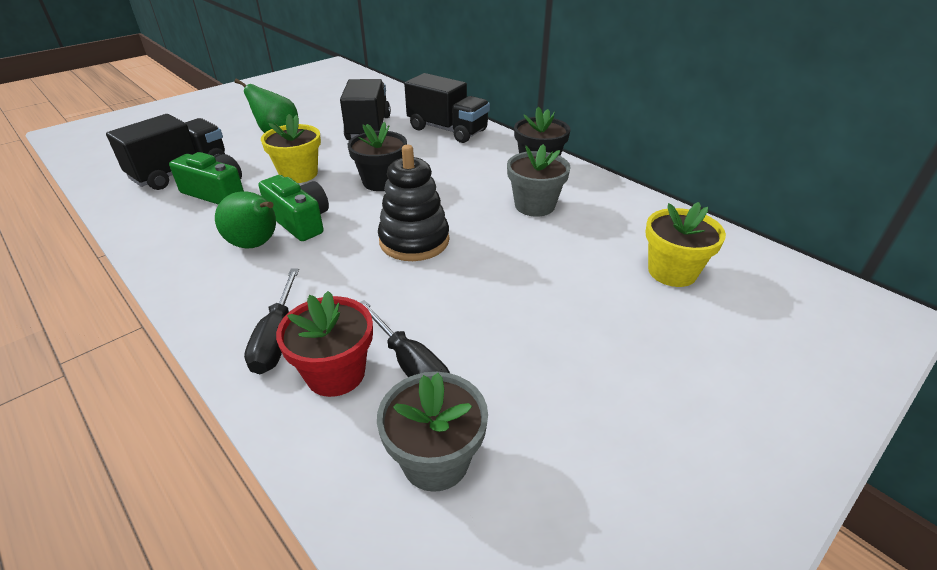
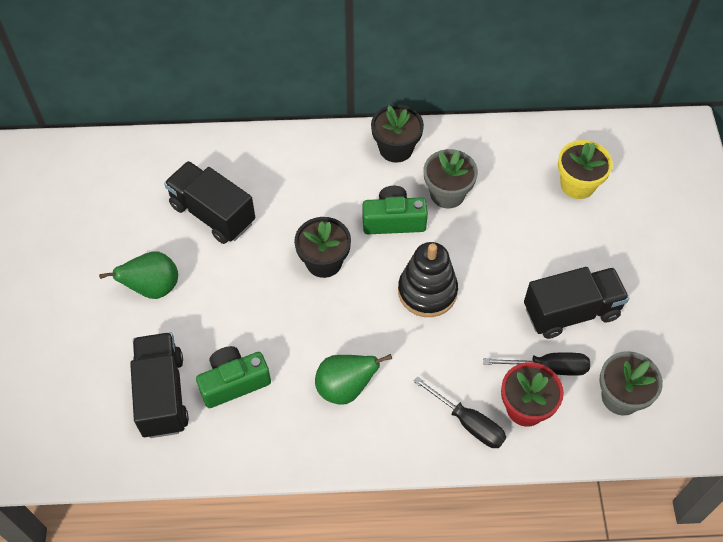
camera: 50 degrees left, 20 degrees up
green camera [258,175,329,241] -> green camera moved to [363,186,428,234]
yellow flower pot [261,114,321,183] -> none
black truck [404,73,490,143] -> black truck moved to [524,267,629,339]

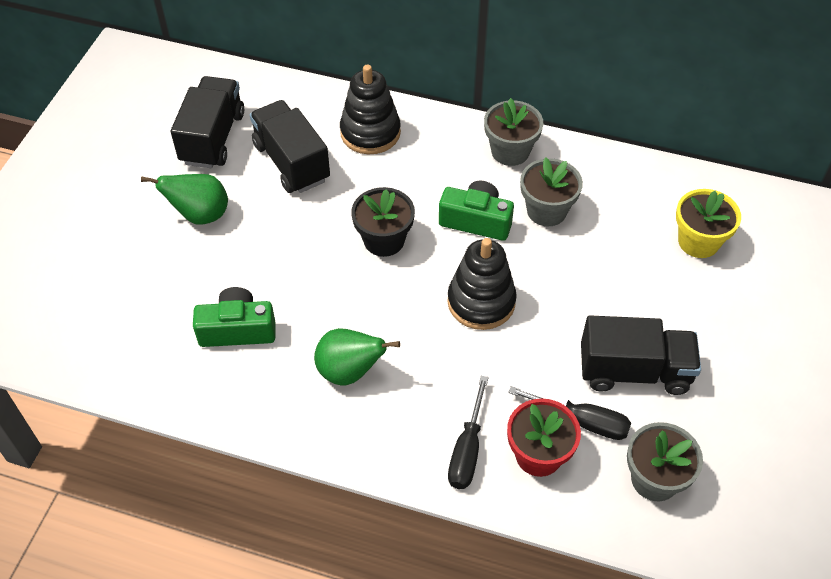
camera: 20 degrees right, 5 degrees down
black truck [130,332,189,438] -> black truck moved to [171,76,244,168]
black flower pot [371,104,424,163] -> grey flower pot [484,98,543,166]
black screwdriver [413,376,506,448] -> black screwdriver turned 45 degrees clockwise [448,376,489,489]
none -> black stacking toy [340,65,401,154]

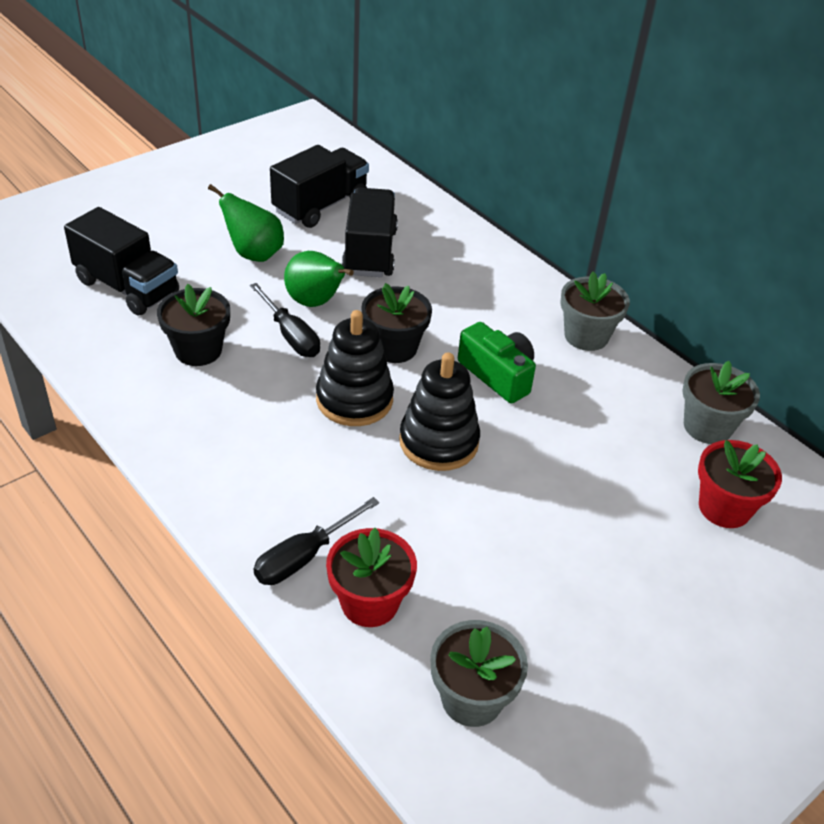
camera: 30 degrees right, 10 degrees down
green camera [193,287,276,347] -> black flower pot [157,284,230,366]
green pear [314,328,400,386] -> green pear moved to [284,251,354,307]
black stacking toy [340,65,401,154] -> black stacking toy moved to [316,310,394,426]
black screwdriver [508,386,631,440] -> black screwdriver moved to [250,283,320,357]
grey flower pot [520,157,583,226] -> grey flower pot moved to [682,361,760,444]
black truck [581,315,701,395] -> black truck moved to [64,207,179,316]
yellow flower pot [676,189,741,258] -> red flower pot [698,440,782,528]

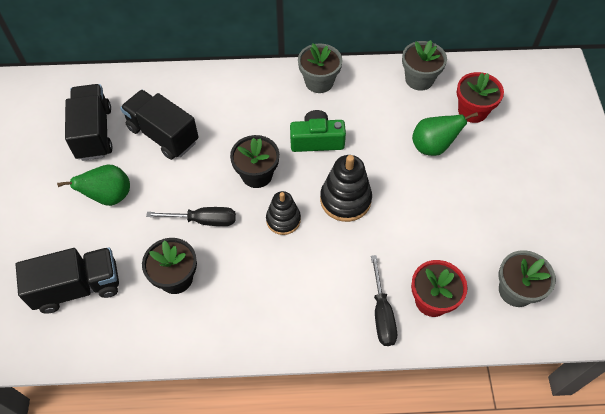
camera: 50 degrees left, 15 degrees up
green pear [284,251,354,307] -> green pear moved to [412,112,478,156]
black stacking toy [316,310,394,426] -> black stacking toy [266,191,301,235], size x0.66

